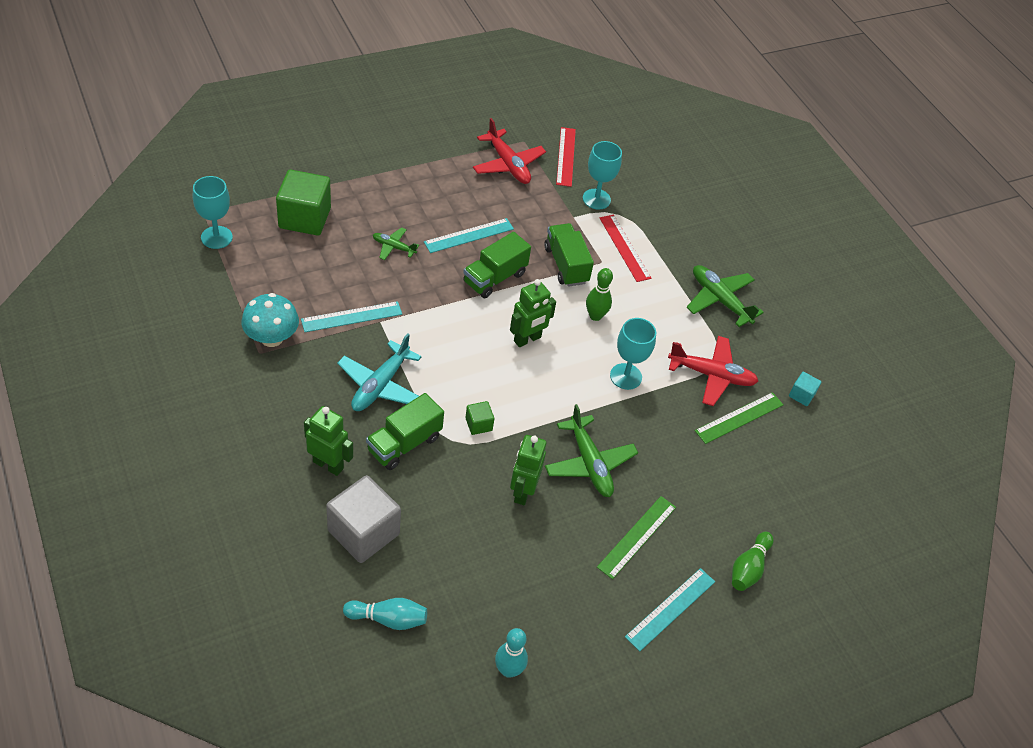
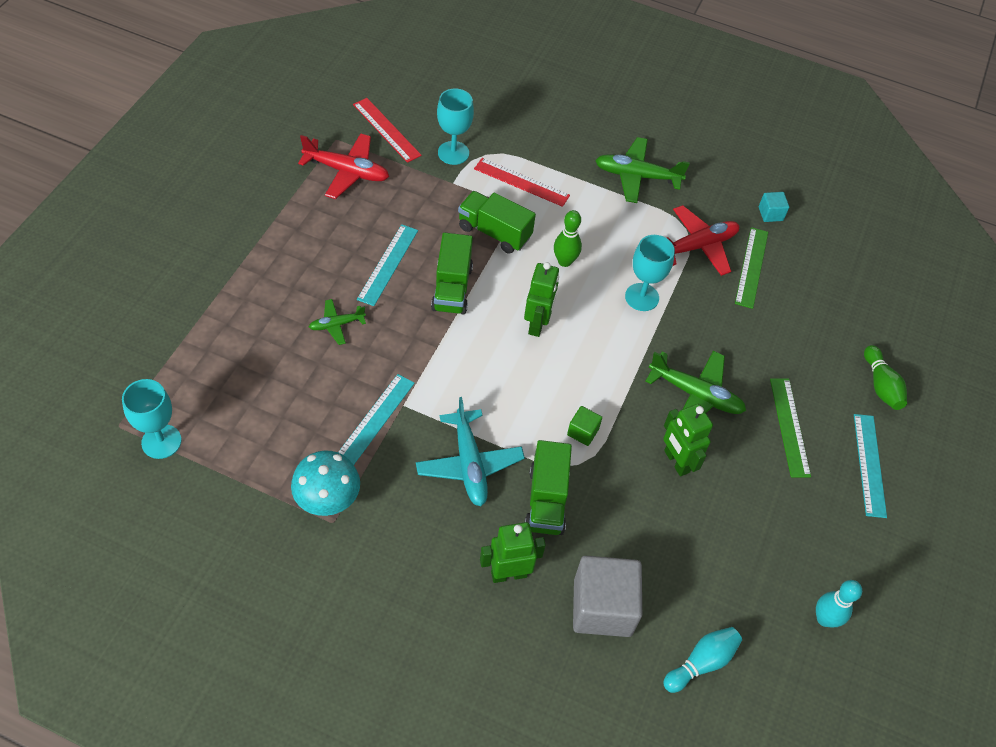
camera: 40 degrees left, 5 degrees up
green cube [276,170,331,236] -> none

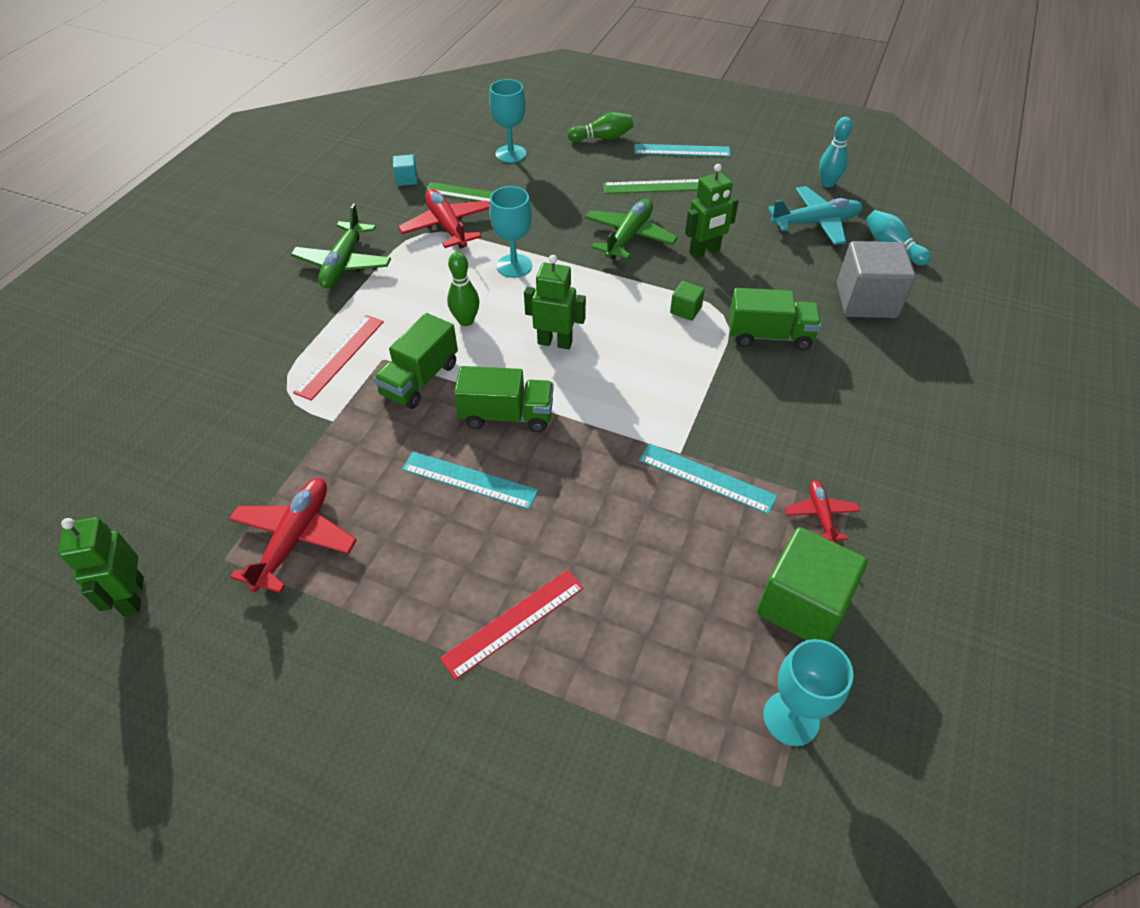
camera: 85 degrees left, 5 degrees down
turquoise mushroom [291,450,360,516] -> red plane [785,480,860,543]
green plane [309,299,366,345] -> none
red ruler [353,98,422,163] -> red ruler moved to [439,570,584,680]
turquoise plane [416,397,525,506] -> turquoise plane moved to [768,186,863,245]
turquoise goblet [437,88,474,165] -> turquoise goblet moved to [489,79,526,163]
green robot [480,522,546,583] -> green robot moved to [58,517,144,616]
none -> green cube [757,527,867,642]

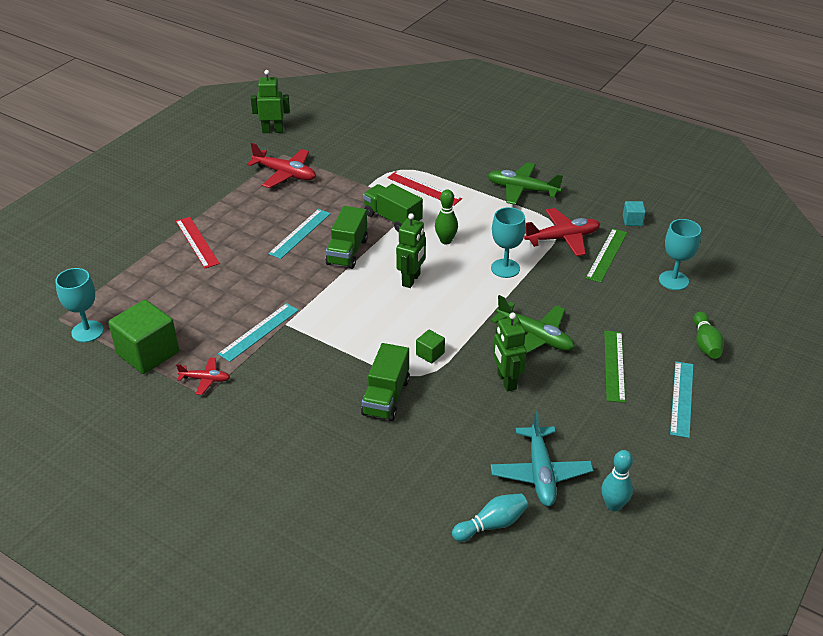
camera: 100 degrees right, 10 degrees down
grey cube [837,241,916,318] -> none

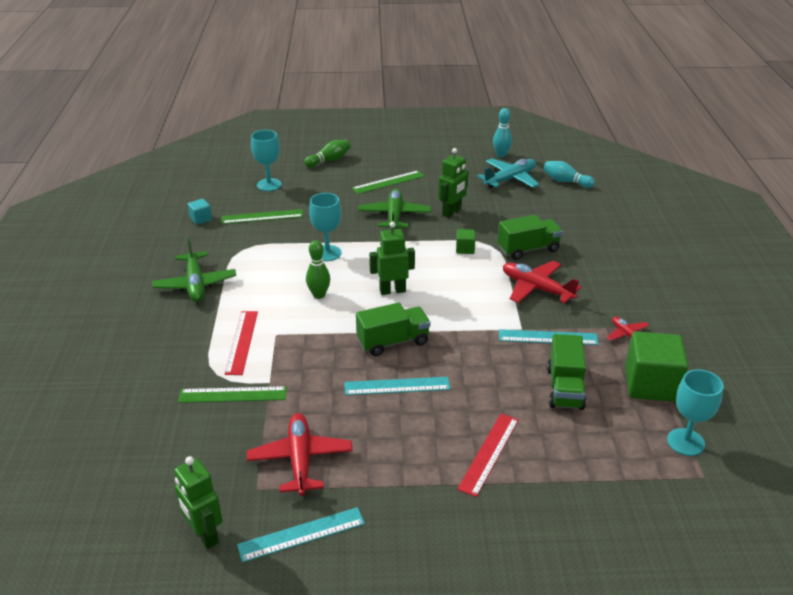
camera: 125 degrees left, 5 degrees down
green truck [363,184,423,232] -> green truck moved to [547,334,586,410]
red plane [524,208,600,256] -> red plane moved to [503,261,582,303]
turquoise ruler [670,361,694,438] -> turquoise ruler moved to [237,507,365,562]
none -> green ruler [178,386,287,403]

